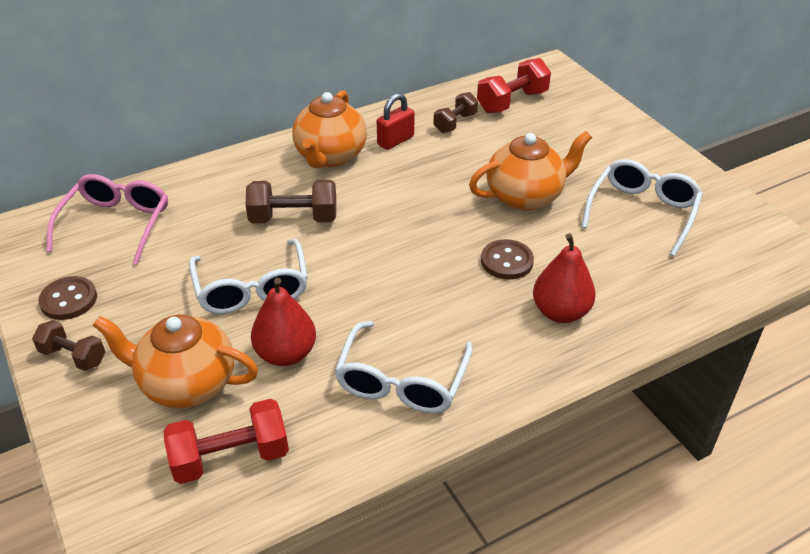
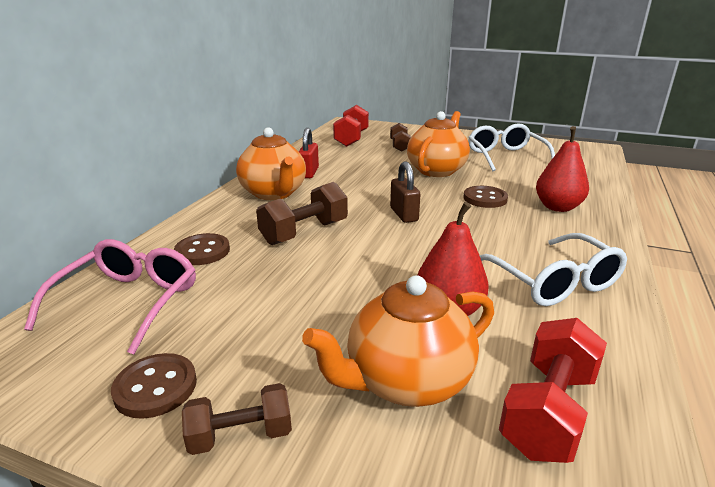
camera: 40 degrees left, 15 degrees down
pink glasses [47,174,168,265] -> pink glasses turned 45 degrees clockwise [24,239,196,355]
white glasses [189,239,308,314] -> none
brown dumbbell [434,92,478,133] -> brown dumbbell moved to [390,123,411,152]
none -> brown button [174,233,230,265]
none -> brown padlock [390,161,421,223]

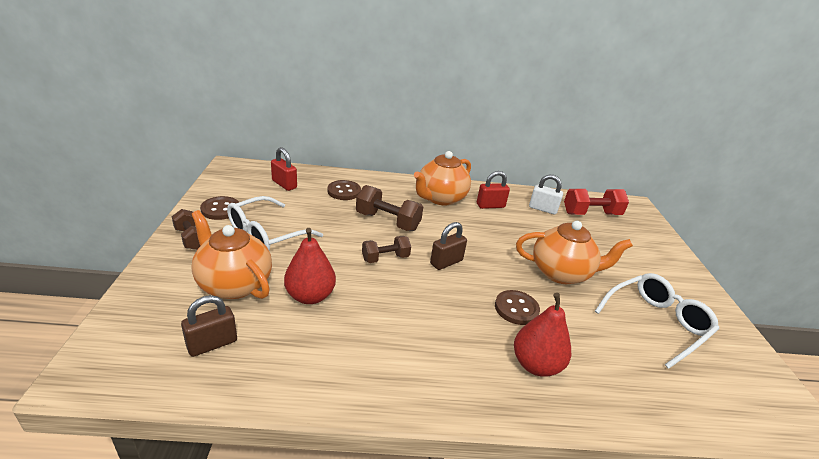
camera: 65 degrees right, 5 degrees up
pink glasses [24,239,196,355] -> red padlock [271,147,297,191]
brown dumbbell [390,123,411,152] -> brown dumbbell moved to [362,236,411,263]
white glasses [479,233,627,306] -> white glasses moved to [227,196,323,250]
red dumbbell [499,318,607,463] -> brown padlock [181,295,237,357]
none -> white padlock [529,174,563,215]

